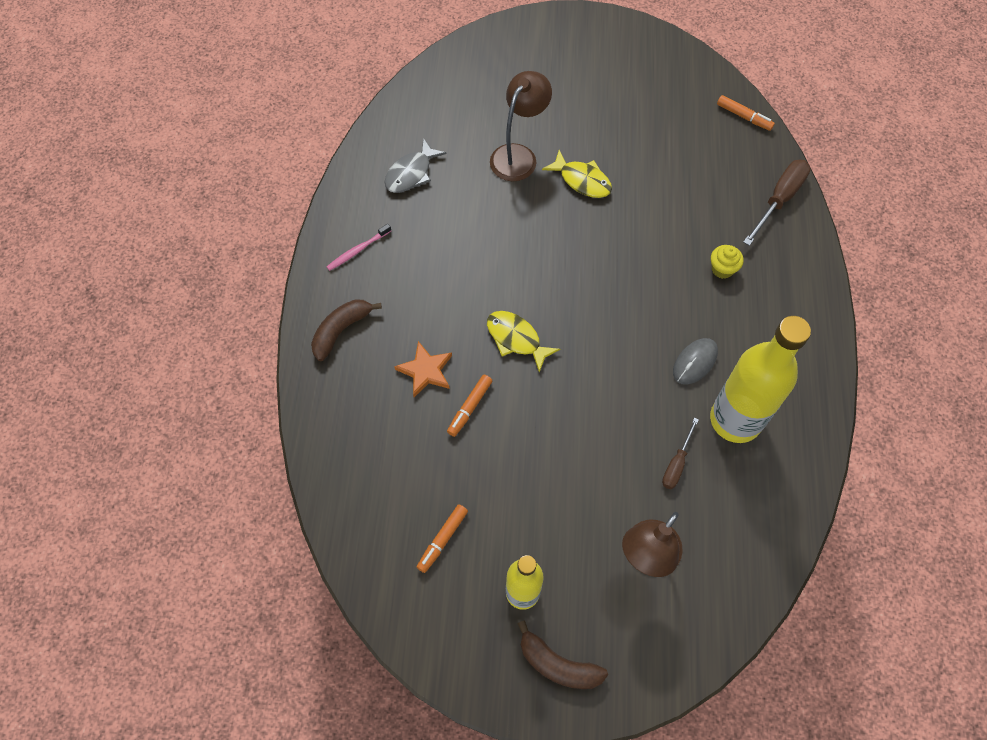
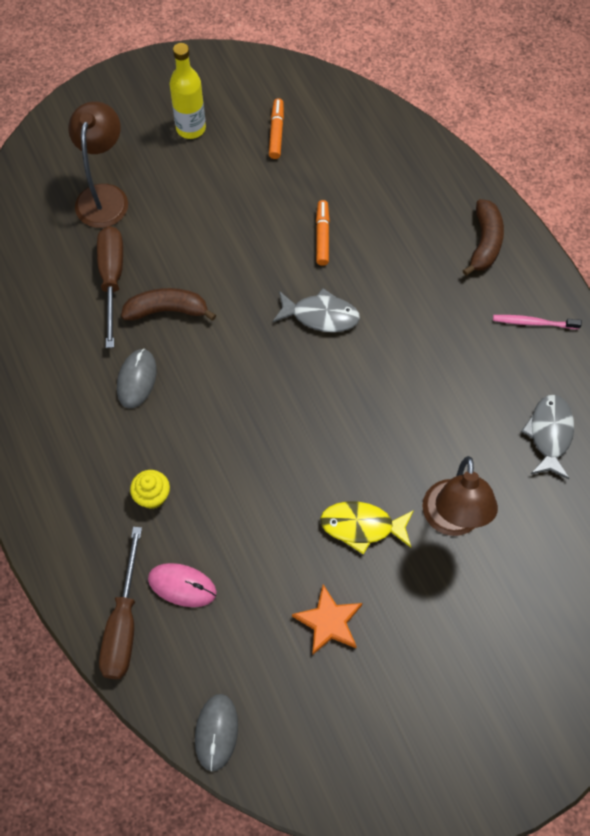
camera: 150 degrees right, 0 degrees up
pink toothbrush [327,224,391,271] -> pink toothbrush turned 105 degrees counterclockwise [493,315,582,329]
orange star [394,341,452,397] -> orange star moved to [292,585,362,655]
yellow fish [487,311,560,372] -> grey fish [273,288,360,332]
brown banana [518,621,608,689] -> brown banana moved to [121,288,216,321]
brown screwdriver [662,418,699,489] -> brown screwdriver [97,226,123,348], size x1.66
yellow bottle [710,316,811,443] -> none
orange marker [717,95,775,131] -> grey mouse [195,694,238,771]
none -> pink mouse [148,563,217,607]

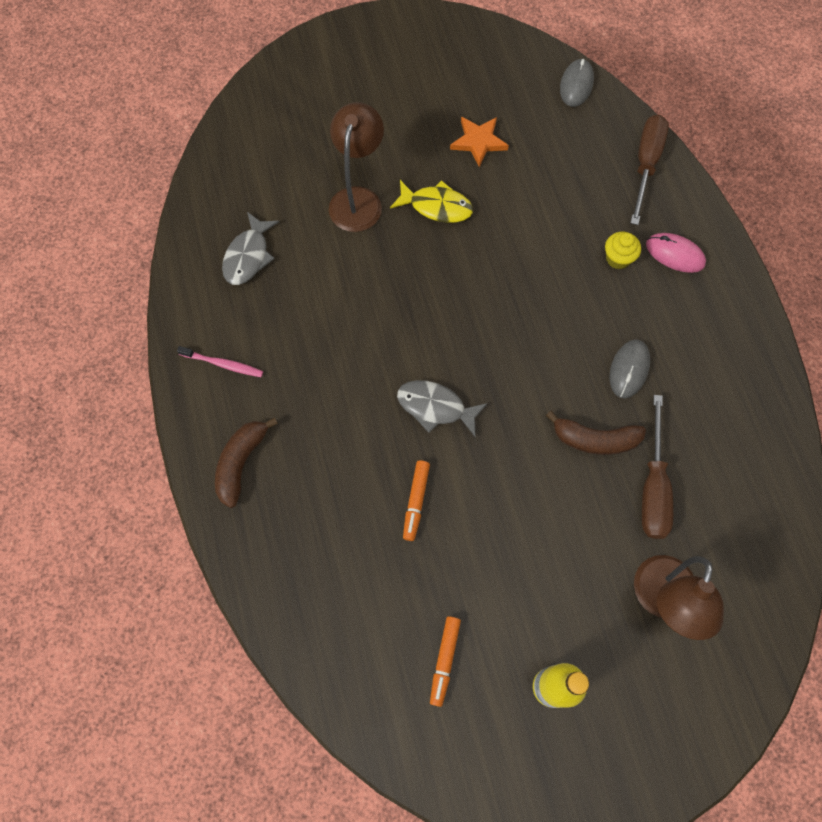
camera: 170 degrees left, 5 degrees up
pink mouse [148,563,217,607] -> pink mouse moved to [646,233,706,273]

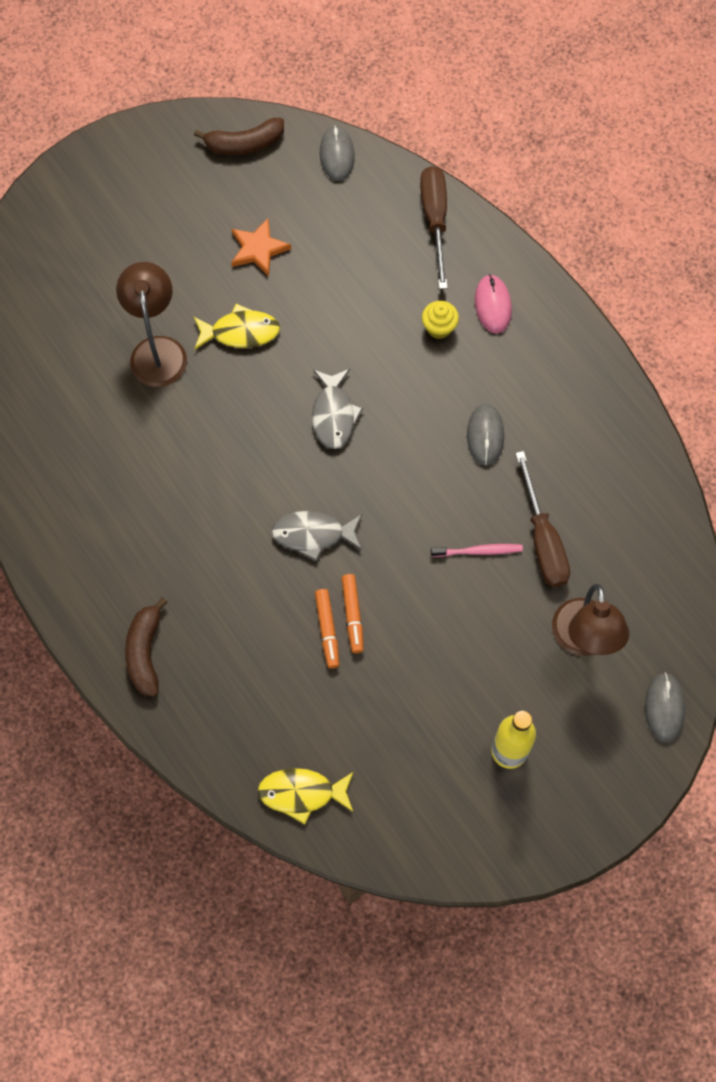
camera: 20 degrees left, 0 degrees up
pink toothbrush [177,346,263,377] -> pink toothbrush moved to [431,544,523,557]
grey fish [222,212,279,285] -> grey fish moved to [312,369,363,449]
orange marker [430,616,461,707] -> orange marker moved to [341,574,364,653]
brown banana [546,411,646,455] -> brown banana moved to [194,117,284,155]
pink mouse [646,233,706,273] -> pink mouse turned 75 degrees clockwise [475,274,512,334]
none -> yellow fish [258,768,353,824]
none -> grey mouse [645,673,685,743]

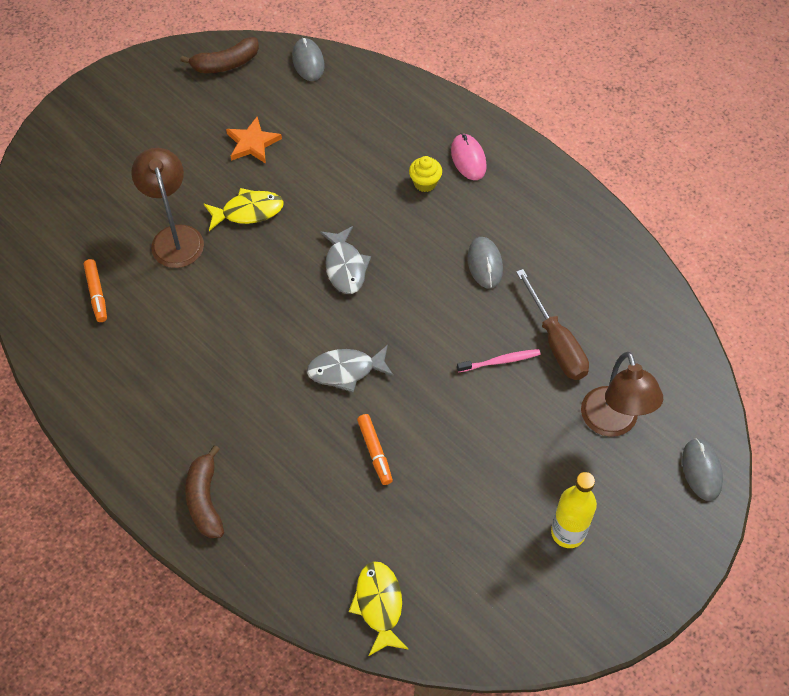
camera: 10 degrees left, 10 degrees down
yellow fish [258,768,353,824] -> yellow fish turned 90 degrees clockwise [349,561,409,656]
orange marker [341,574,364,653] -> orange marker moved to [84,259,107,322]
brown screwdriver [420,166,448,289] -> none

